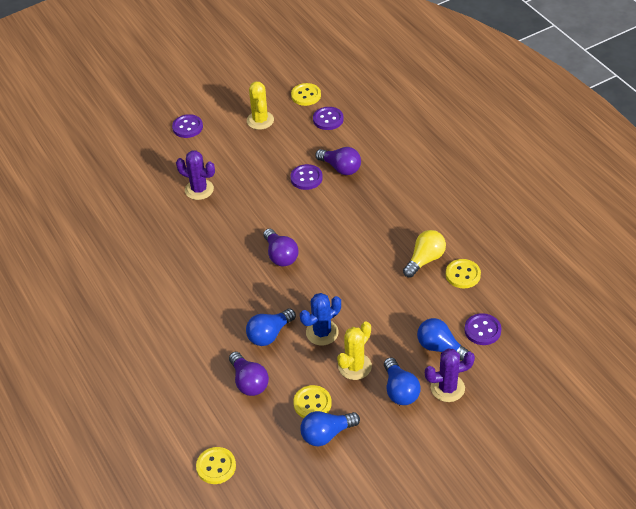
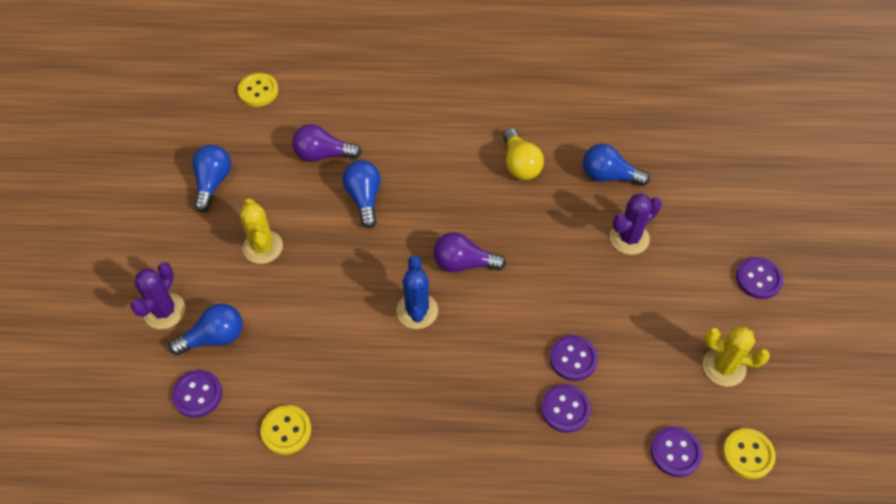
camera: 120 degrees right, 10 degrees up
yellow button [293,385,332,418] -> none
blue cactus [300,293,341,345] -> blue cactus moved to [396,256,438,329]
purple light bulb [315,147,361,175] -> purple button [541,384,591,433]
blue light bulb [384,357,420,405] -> blue light bulb moved to [583,144,650,186]
yellow light bulb [403,230,446,277] -> yellow light bulb moved to [503,128,544,180]

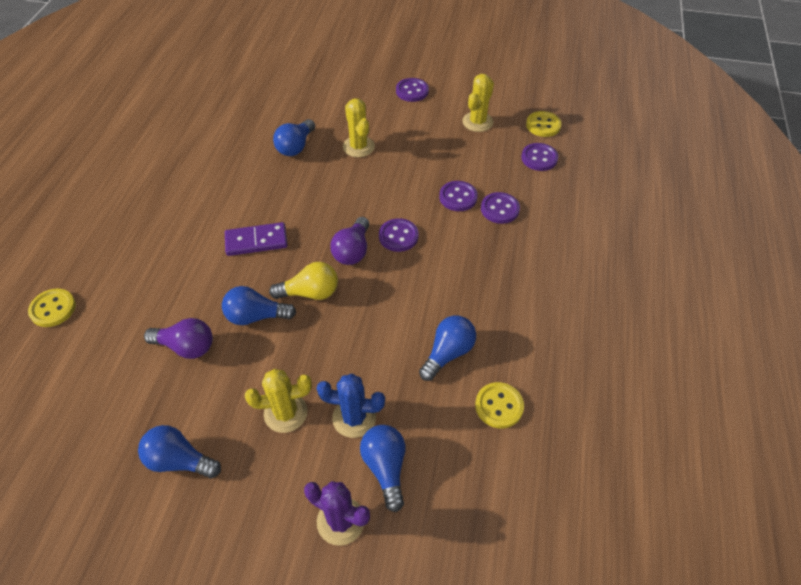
camera: 80 degrees left, 5 degrees down
purple button [172,370,222,418] -> purple button moved to [379,218,419,252]
yellow button [238,73,278,107] -> yellow button moved to [28,288,76,327]
purple light bulb [292,124,362,162] -> purple light bulb turned 90 degrees counterclockwise [144,318,213,359]
blue cactus [396,256,438,329] -> blue cactus moved to [317,374,385,438]
yellow light bulb [503,128,544,180] -> yellow light bulb moved to [269,262,338,300]
purple cactus [610,193,662,255] -> yellow cactus [343,98,375,157]
none -> purple domino [225,222,288,256]
none -> blue light bulb [419,315,476,381]

